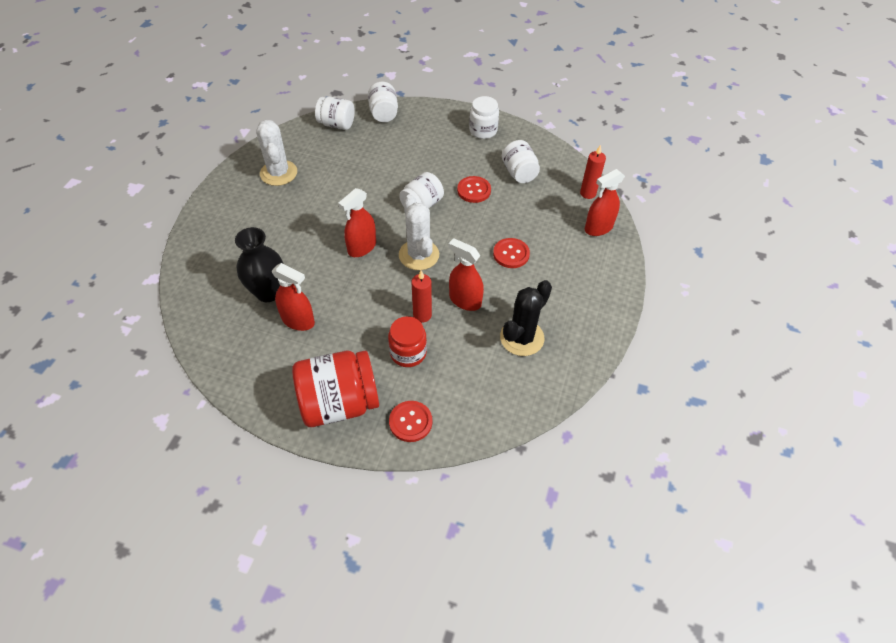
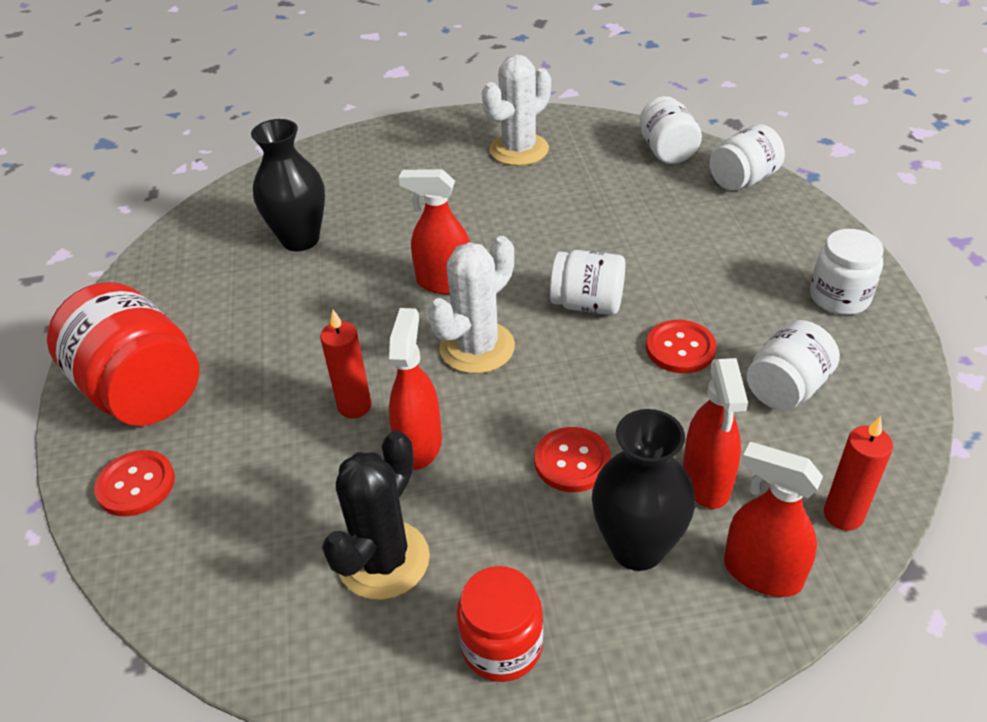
camera: 65 degrees right, 10 degrees down
red spray bottle [272,263,315,331] -> red spray bottle moved to [683,358,748,509]
red jar [388,316,427,367] -> red jar moved to [457,566,543,682]
black cactus [500,280,552,356] -> black cactus turned 75 degrees counterclockwise [322,431,430,600]
none -> black vase [592,409,695,571]

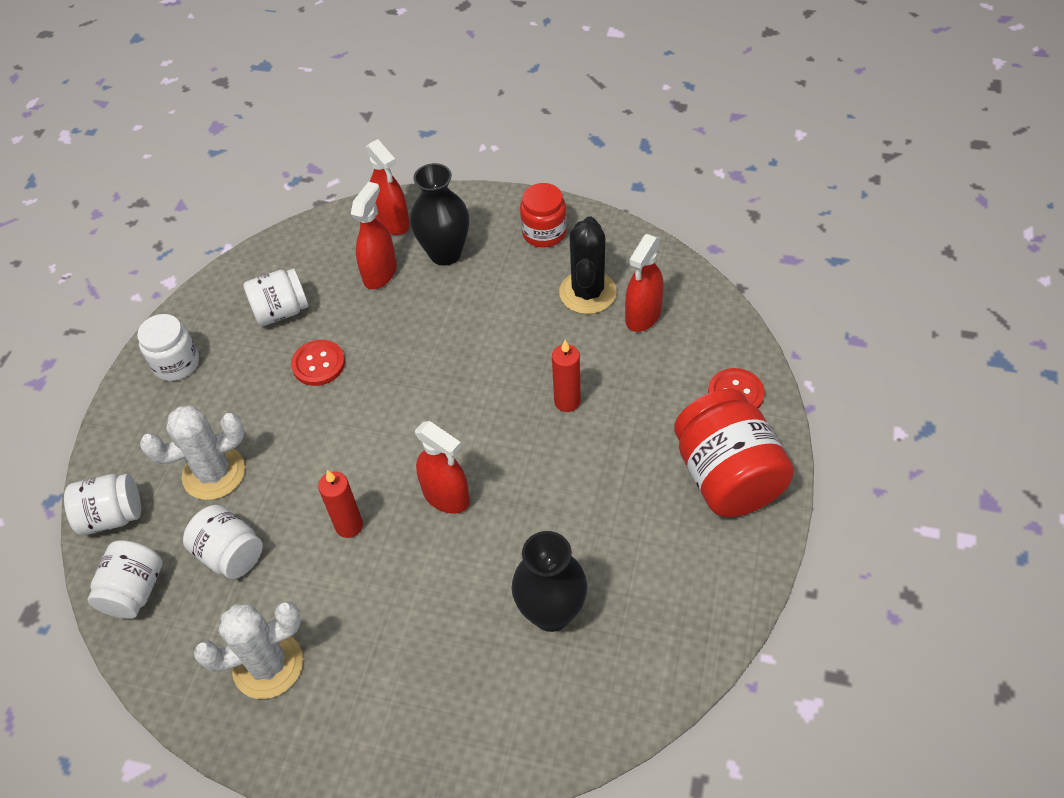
camera: 155 degrees left, 10 degrees up
black cactus [322,431,430,600] -> black cactus turned 45 degrees counterclockwise [559,216,617,314]
red spray bottle [389,308,442,470] -> red spray bottle moved to [625,234,664,332]
white cactus [428,236,515,374] -> white cactus moved to [140,406,245,500]
red button [535,427,611,492] -> none
white jar [550,250,625,315] -> white jar moved to [183,505,263,579]
red candle [824,416,893,531] -> red candle moved to [318,470,363,538]

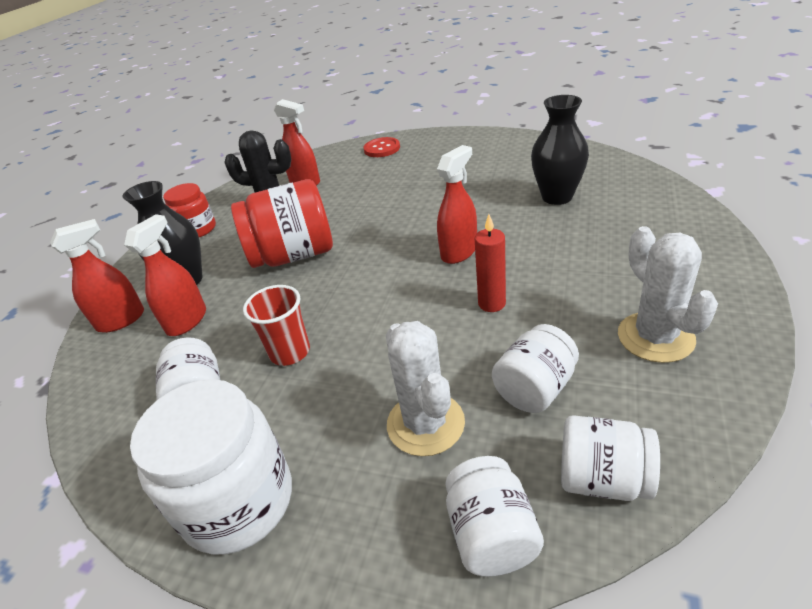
camera: 85 degrees left, 15 degrees down
white jar [137,314,199,381] -> white jar [130,379,292,555], size x1.67
red button [291,340,345,386] -> red cup [243,285,310,366]
red spray bottle [351,182,397,289] -> red spray bottle turned 90 degrees clockwise [124,214,206,336]
red candle [552,340,581,412] -> none
red jar [674,389,794,517] -> red jar moved to [231,179,333,268]

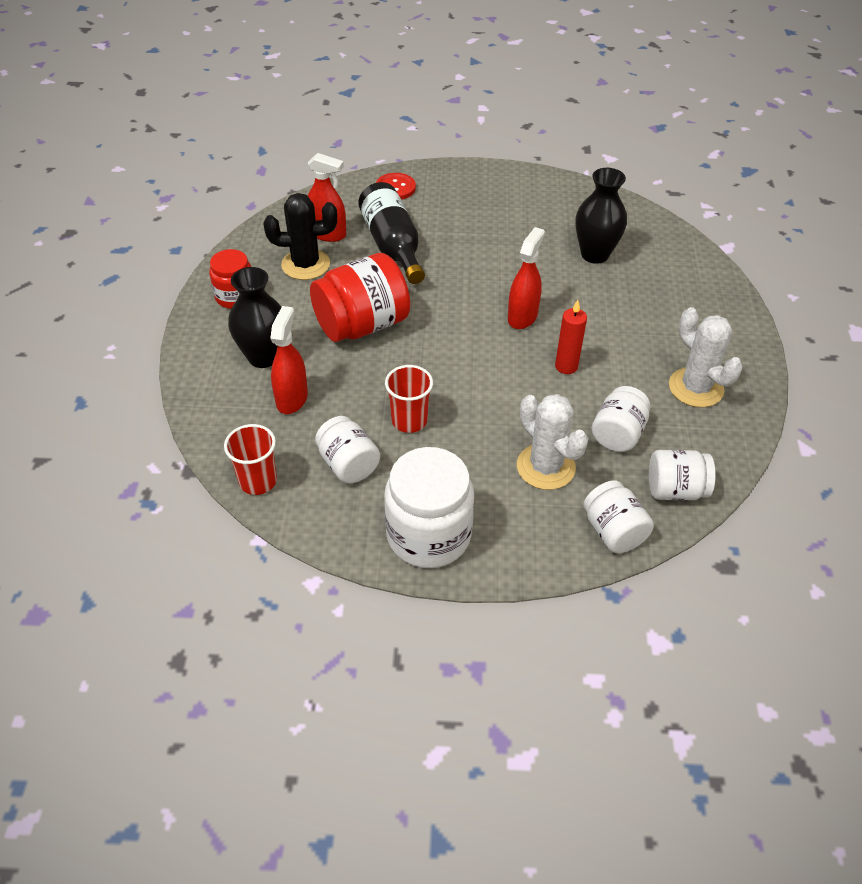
camera: 20 degrees left, 10 degrees up
red spray bottle [50,219,144,333] -> none
none -> red cup [224,424,277,495]
none -> black bottle [358,182,425,284]

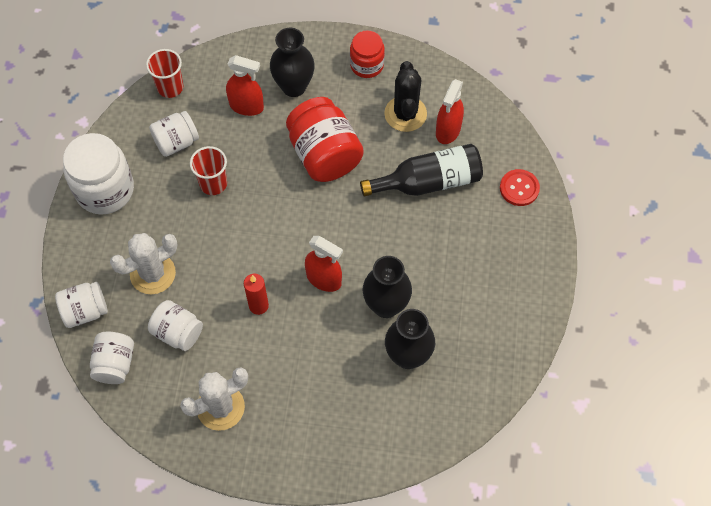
camera: 95 degrees right, 15 degrees up
none -> black vase [363,256,412,318]

